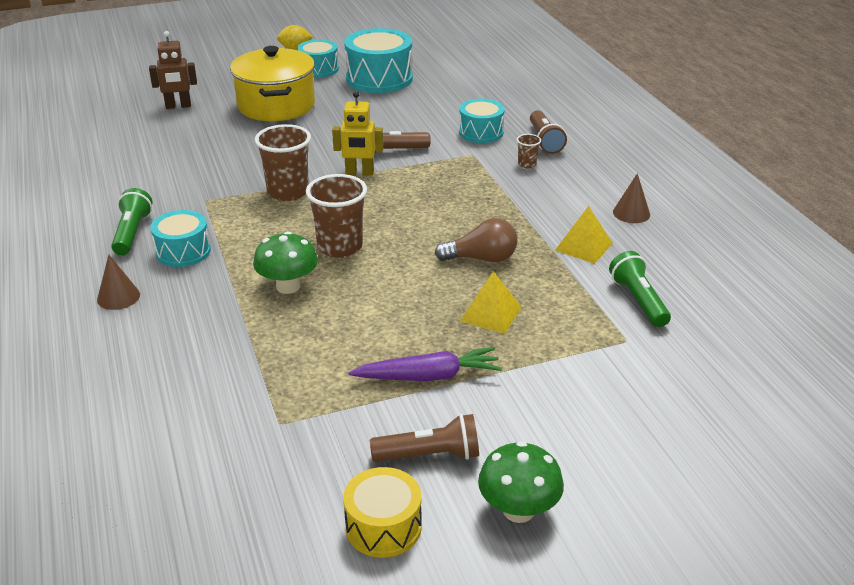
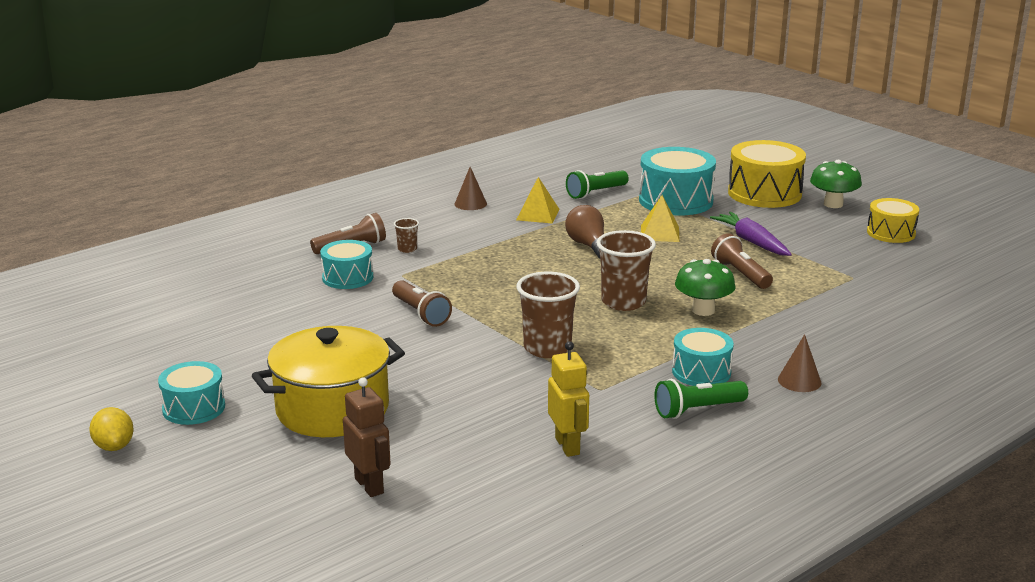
camera: 110 degrees left, 10 degrees down
yellow robot [332,91,383,175] -> yellow robot moved to [548,341,589,457]
turquoise drum [344,28,413,93] -> turquoise drum moved to [639,147,716,216]
brown flashlight [370,414,479,462] -> brown flashlight moved to [711,233,773,289]
none -> yellow drum [728,140,806,208]

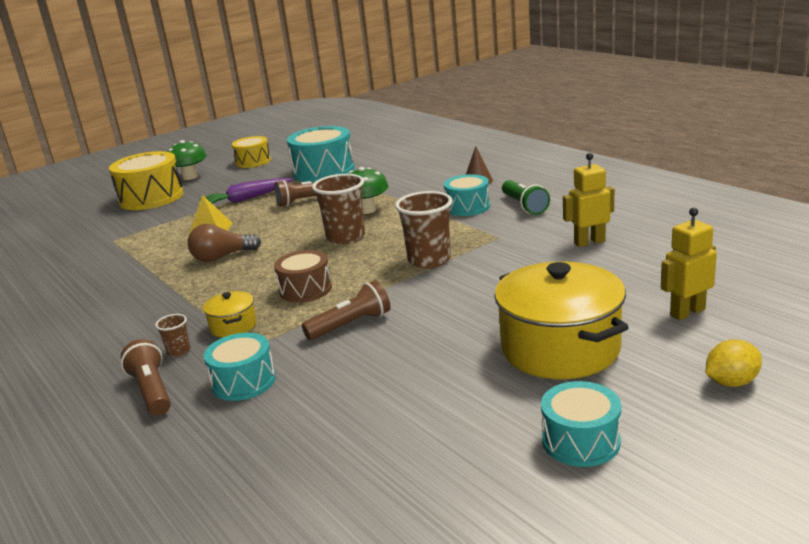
camera: 85 degrees left, 0 degrees up
yellow lemon [89,407,134,451] -> yellow lemon moved to [706,339,762,387]
brown robot [343,377,391,497] -> yellow robot [661,208,717,320]
brown cone [454,167,487,210] -> none
yellow pyramid [516,177,560,224] -> none
green flashlight [566,170,629,199] -> none
turquoise drum [639,147,716,216] -> turquoise drum moved to [287,126,355,182]
none -> yellow pot [203,291,257,337]
none -> brown drum [274,250,332,303]

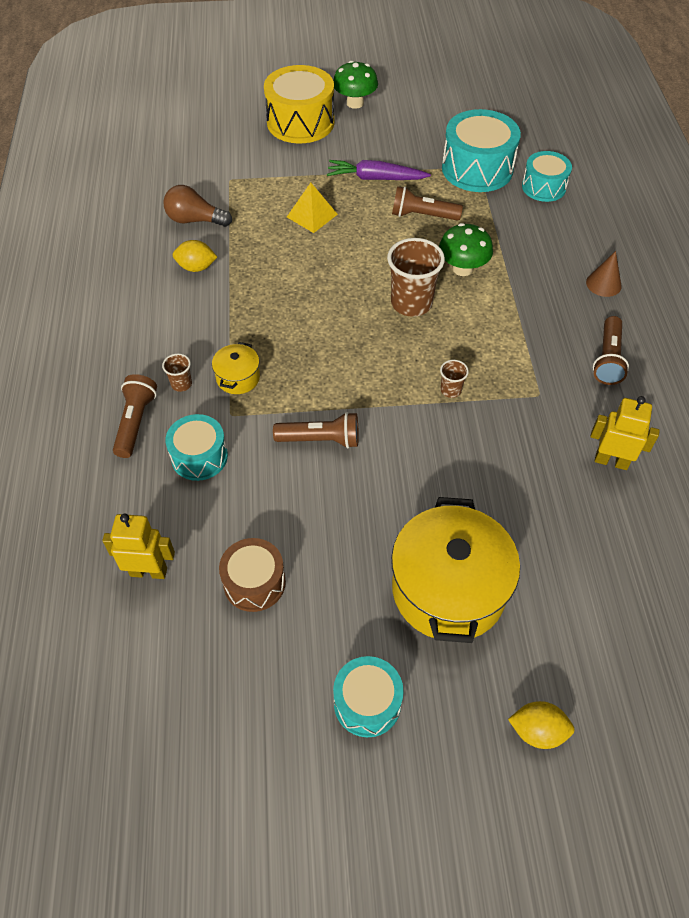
camera: 30 degrees right, 30 degrees up
brown light bulb [188,224,261,262] -> brown light bulb moved to [163,185,232,227]
yellow drum [232,136,271,168] -> none
brown drum [274,250,332,303] -> brown drum moved to [219,538,286,612]
brown cup [395,191,453,269] -> brown cup [440,360,469,398], size x0.47
turquoise drum [444,174,490,216] -> turquoise drum moved to [522,151,572,202]
green flashlight [502,180,550,215] -> brown flashlight [593,316,629,385]
yellow robot [661,208,717,320] -> yellow robot moved to [102,514,175,579]
none -> yellow lemon [173,240,217,272]

